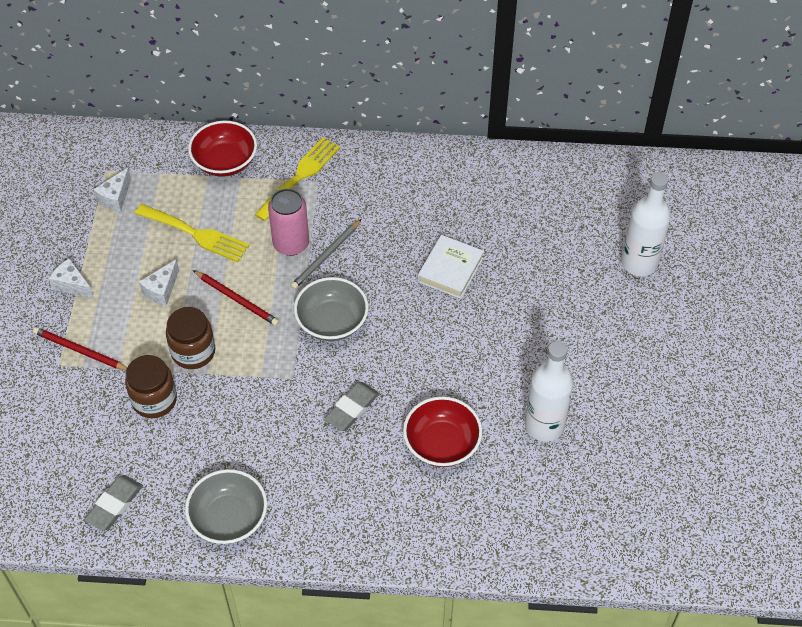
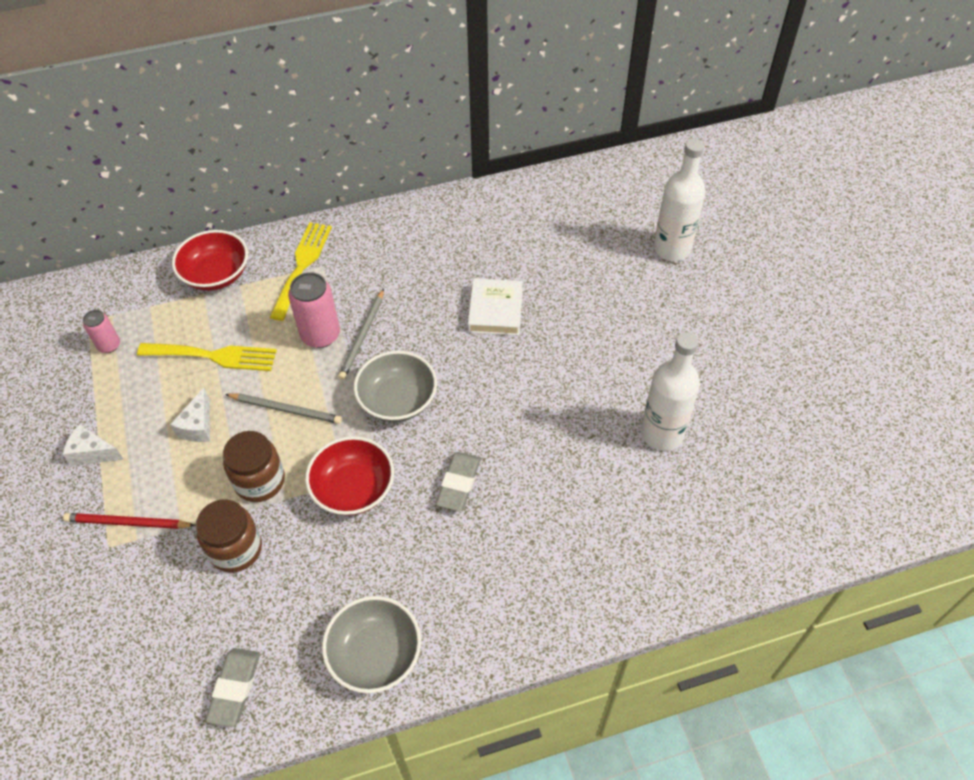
camera: 20 degrees left, 0 degrees up
white cheese [93,168,131,212] -> pink can [83,310,120,353]
red pencil [193,270,279,326] -> grey pencil [225,393,342,424]
red bowl [403,396,482,467] -> red bowl moved to [305,436,394,516]

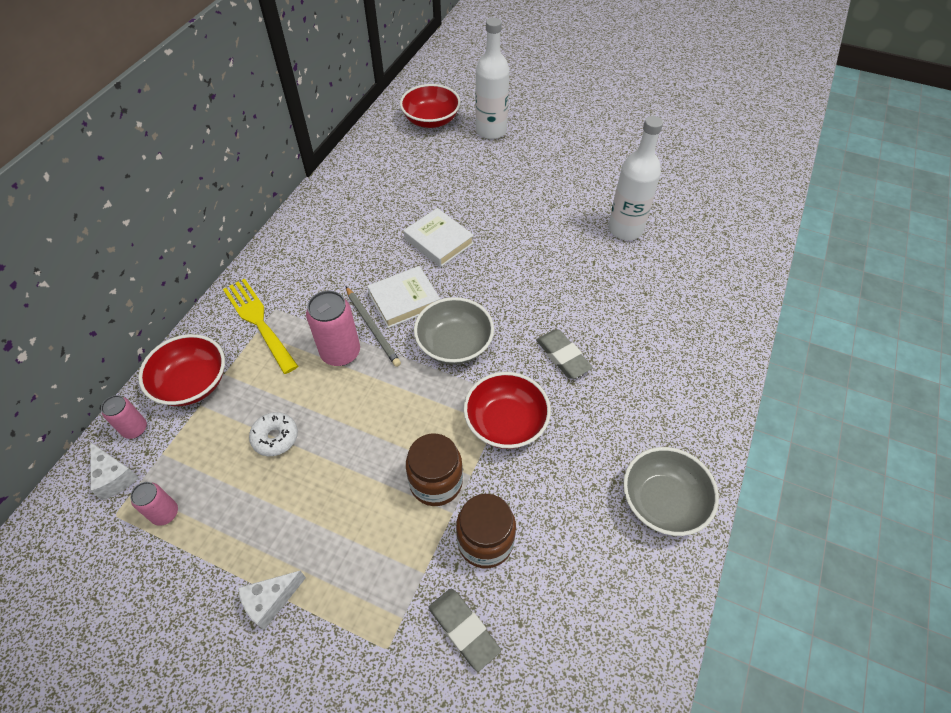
camera: 50 degrees left, 0 degrees up
red pencil [63,513,196,529] -> none
yellow fork [137,343,277,371] -> white donut [249,412,298,456]
white cheese [170,388,210,442] -> white cheese moved to [90,442,139,500]
grey eraser [205,648,260,727] -> grey eraser moved to [428,589,501,672]
grey pencil [225,393,342,424] -> none
none -> pink can [101,395,147,439]
none -> white book [367,266,440,328]
none -> red bowl [400,84,461,128]

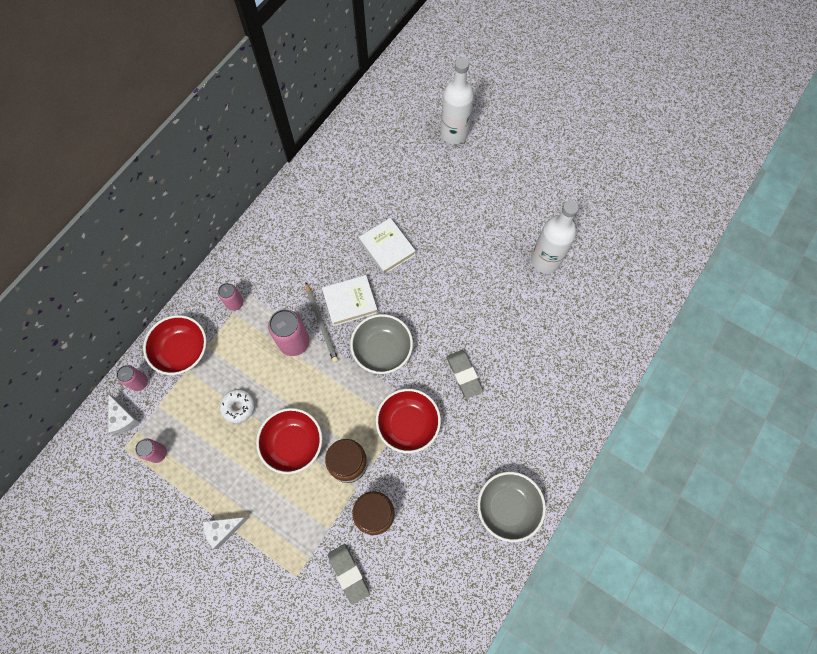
camera: 10 degrees right, 15 degrees up
yellow fork [223,279,298,374] -> pink can [218,283,243,311]
red bowl [400,84,461,128] -> red bowl moved to [256,408,322,474]

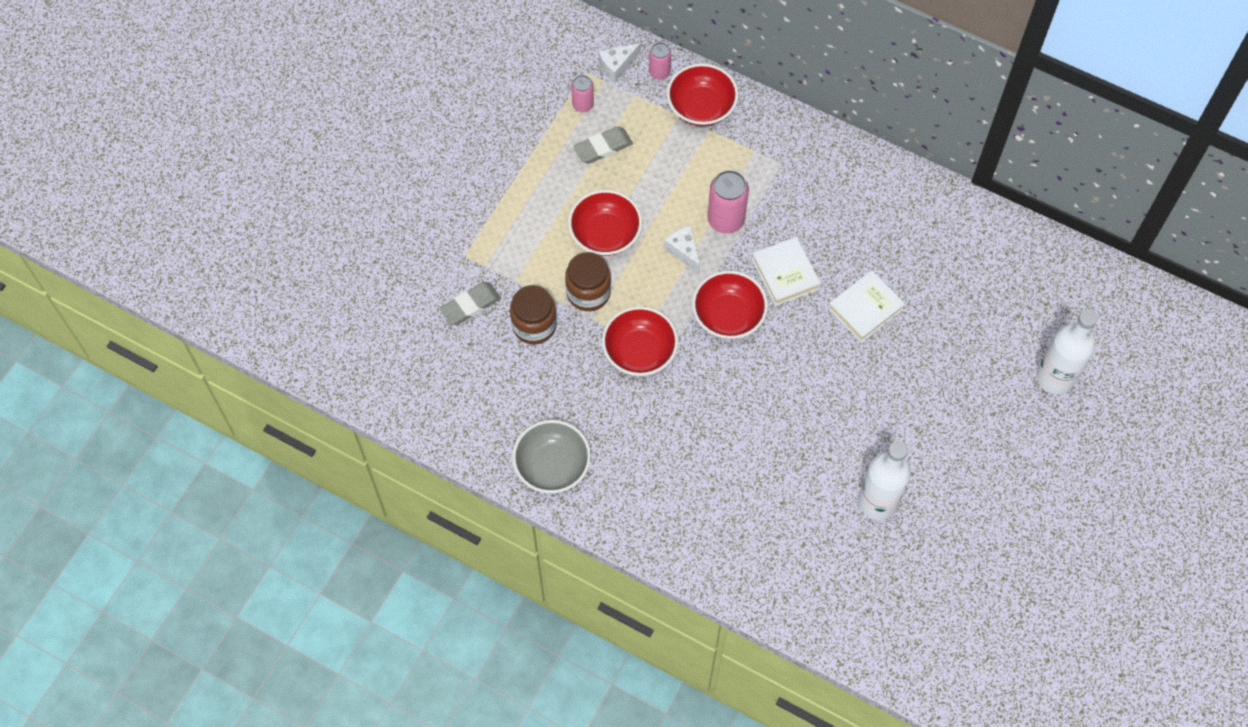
camera: 85 degrees right, 5 degrees down
white cheese [203,517,249,549] -> white cheese moved to [664,226,700,274]
pink can [218,283,243,311] -> none
white donut [220,389,255,424] -> none
grey pencil [306,283,338,363] -> none
grey bowl [350,314,413,374] -> red bowl [692,271,768,339]
grey eraser [446,350,483,399] -> grey eraser moved to [573,126,633,164]

